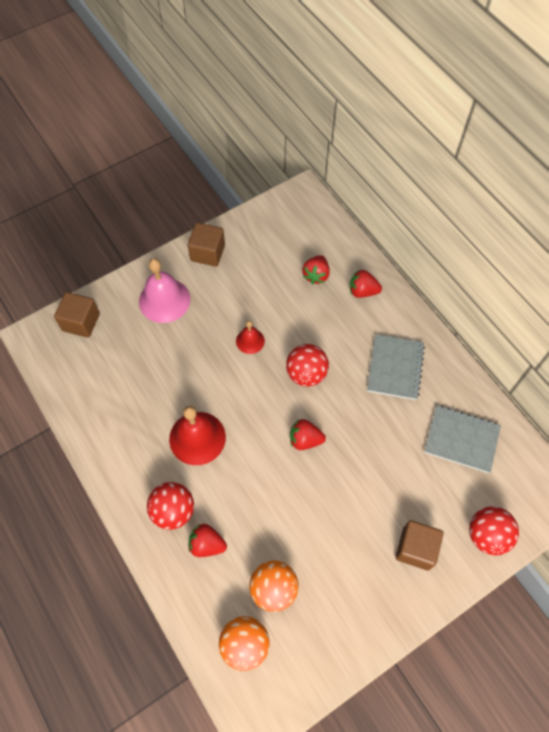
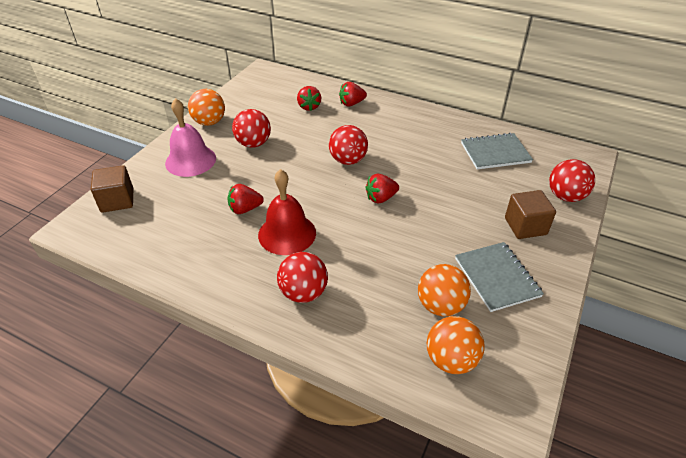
camera: 30 degrees left, 20 degrees down
brown cube [188,223,225,267] -> orange ball [188,89,225,126]
red strawberry [188,524,227,557] -> red strawberry moved to [227,184,264,214]
red bell [236,321,265,354] -> none
grey notebook [367,334,425,400] -> grey notebook moved to [455,242,544,312]
none -> red ball [232,109,271,148]

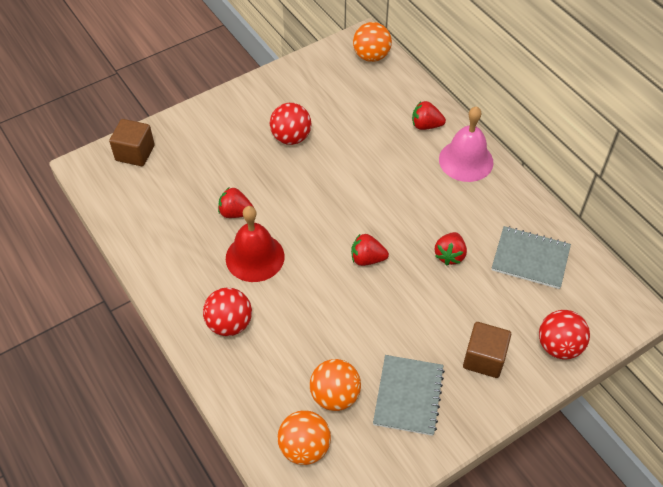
camera: 30 degrees right, 10 degrees up
pink bell [165,98,216,177] -> pink bell moved to [439,106,493,182]
orange ball [188,89,225,126] -> orange ball moved to [353,22,392,62]
red strawberry [297,86,321,111] -> red strawberry moved to [435,232,467,266]
red ball [329,125,368,165] -> none

